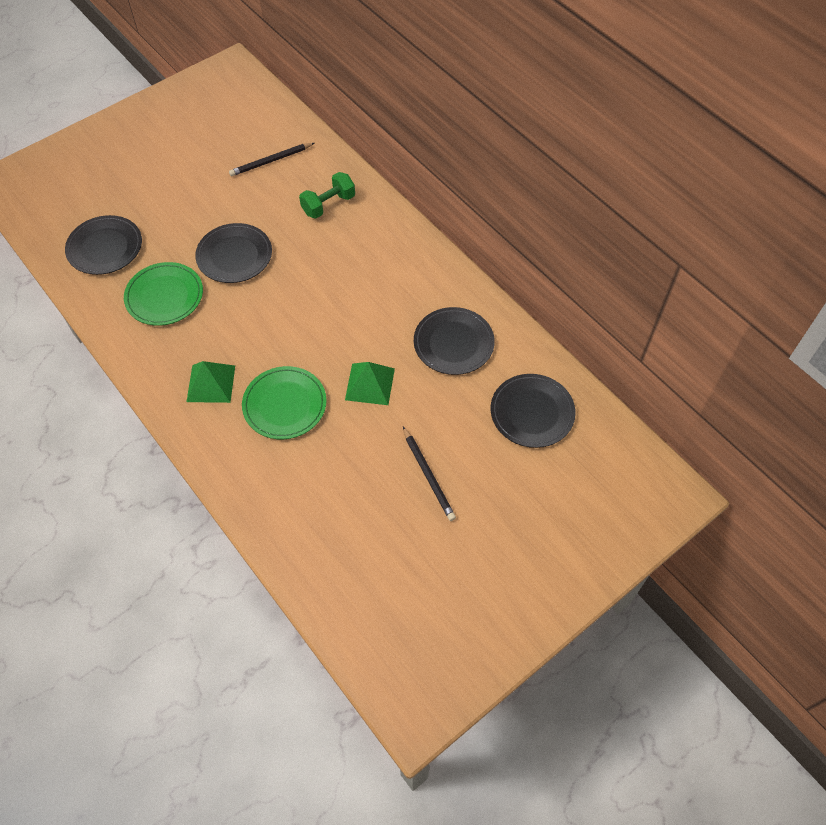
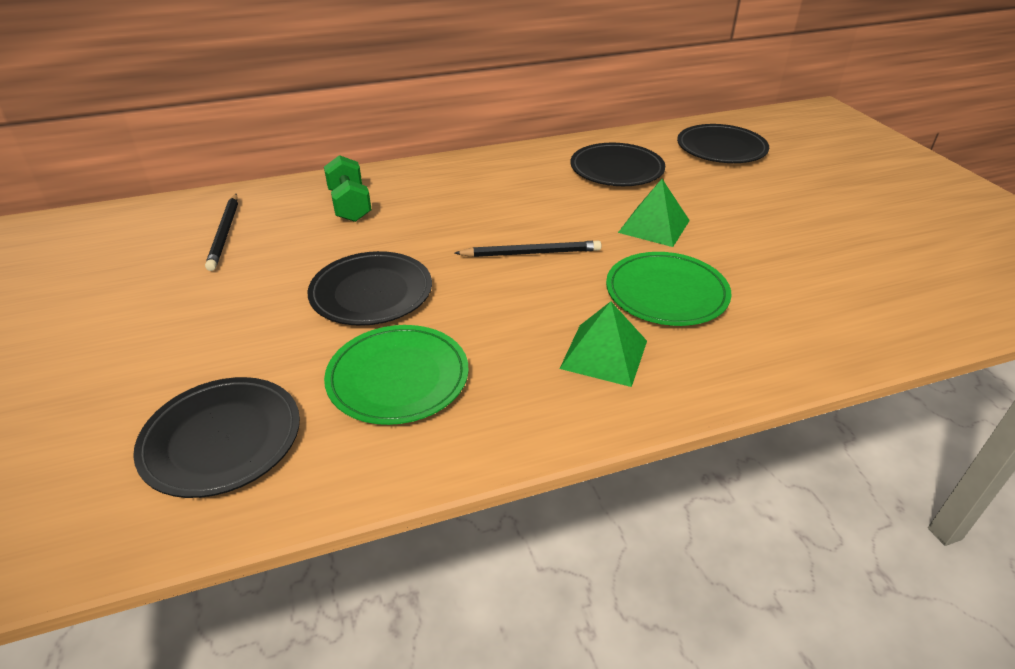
camera: 70 degrees left, 20 degrees down
black pencil [403,427,456,521] -> black pencil moved to [454,241,602,257]

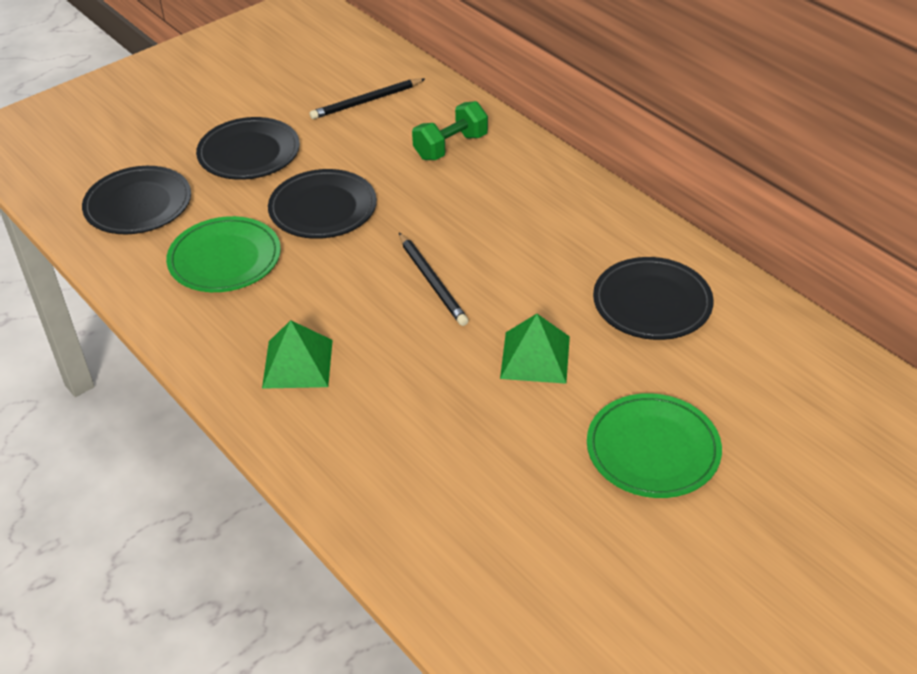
camera: 70 degrees right, 5 degrees up
green plate [606,252,731,326] -> green plate moved to [587,393,722,498]
black plate [677,124,769,163] -> black plate moved to [196,117,300,180]

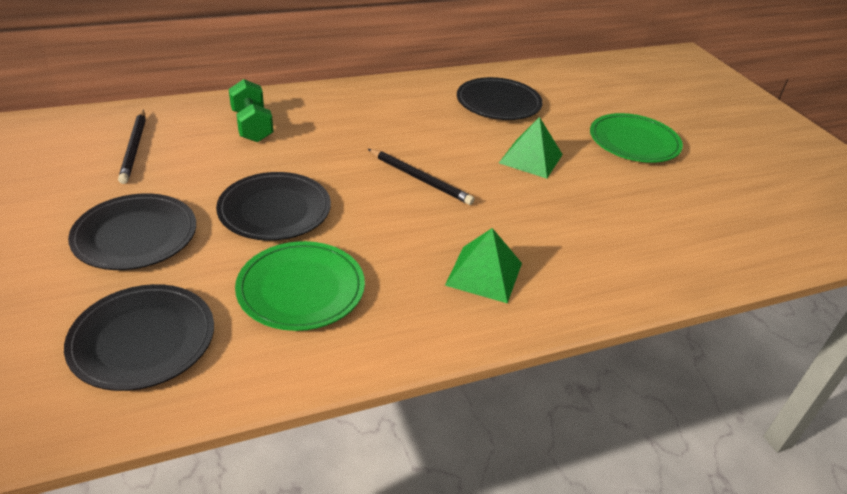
camera: 75 degrees left, 5 degrees down
black pencil [399,233,469,326] -> black pencil turned 45 degrees clockwise [368,149,475,205]

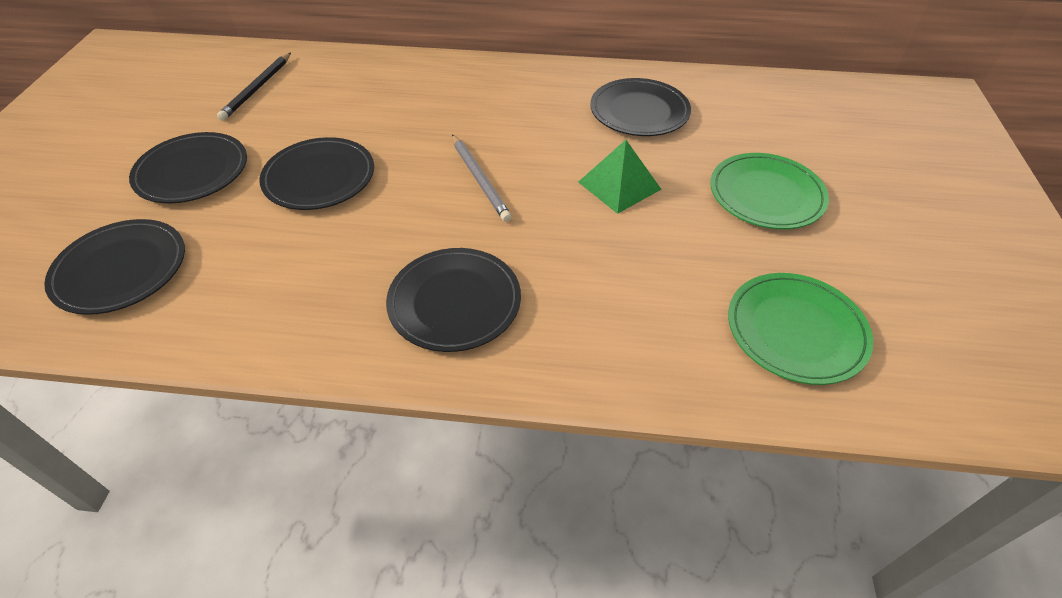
camera: 30 degrees right, 10 degrees up
green dumbbell [229,79,273,142] -> none
green plate [235,241,365,331] -> green plate moved to [728,273,873,385]
black pencil [368,149,475,205] -> grey pencil [452,134,512,222]
green pyramid [445,228,522,304] -> black plate [386,248,521,352]

